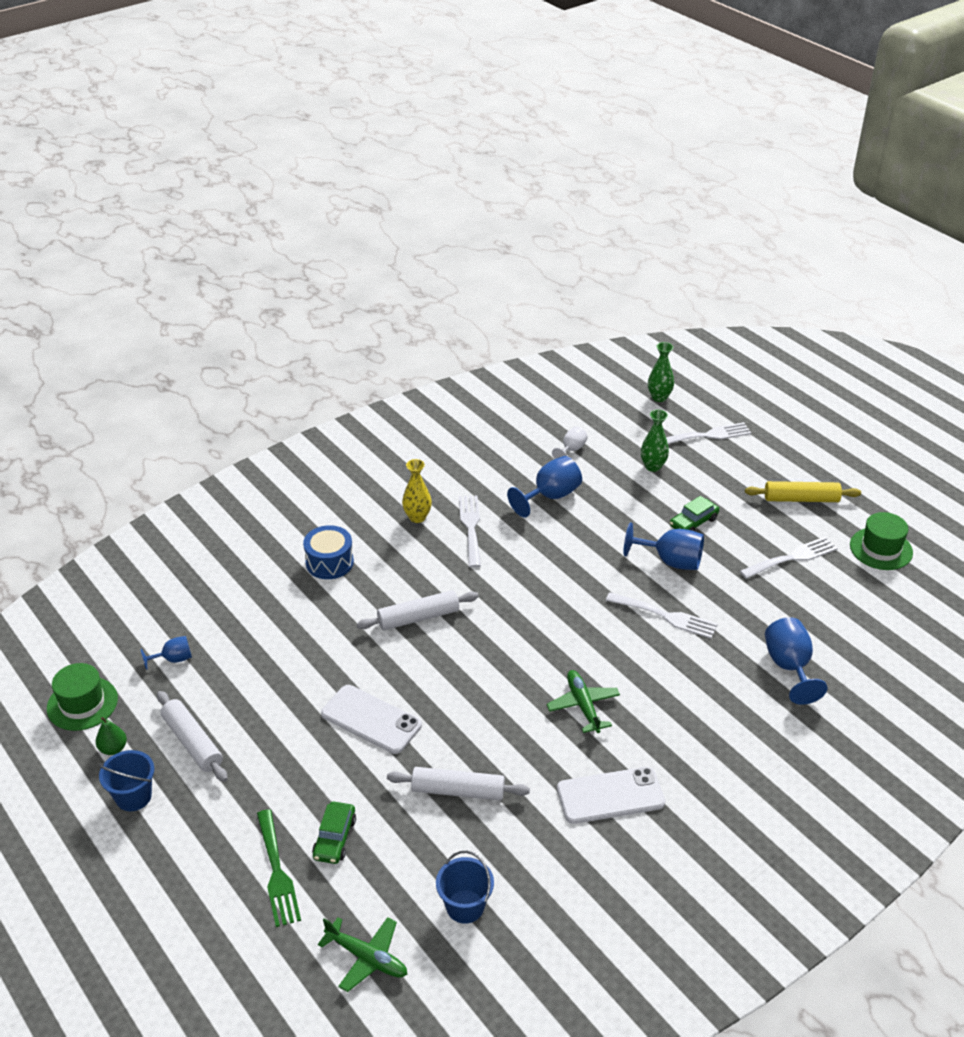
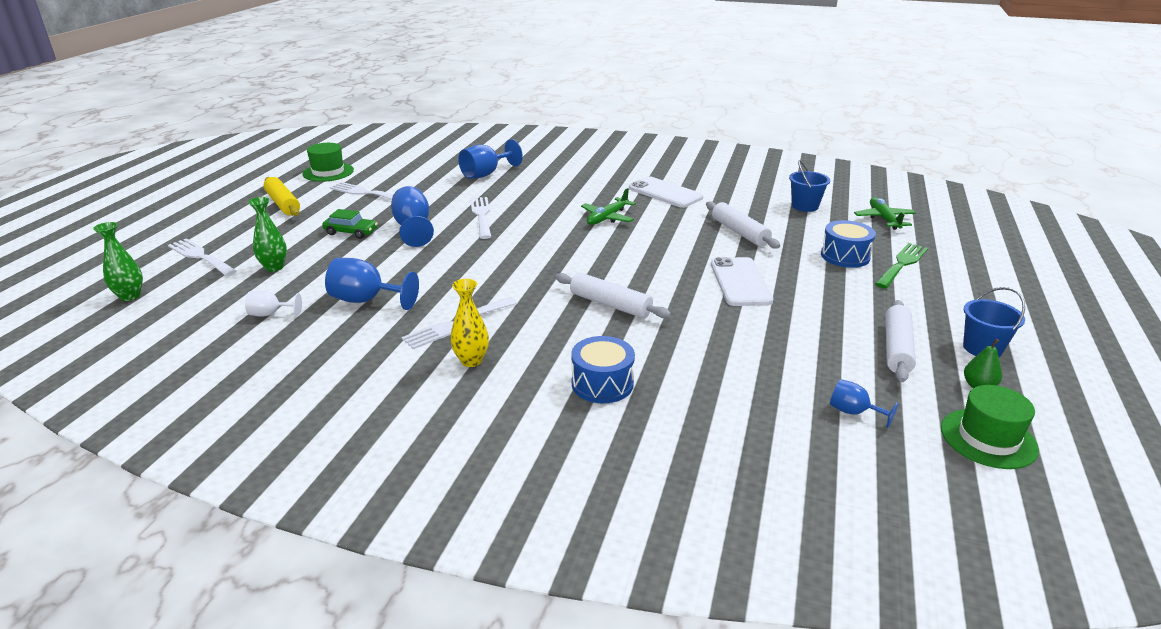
camera: 125 degrees left, 10 degrees down
green car [312,802,356,864] -> blue drum [821,220,876,268]

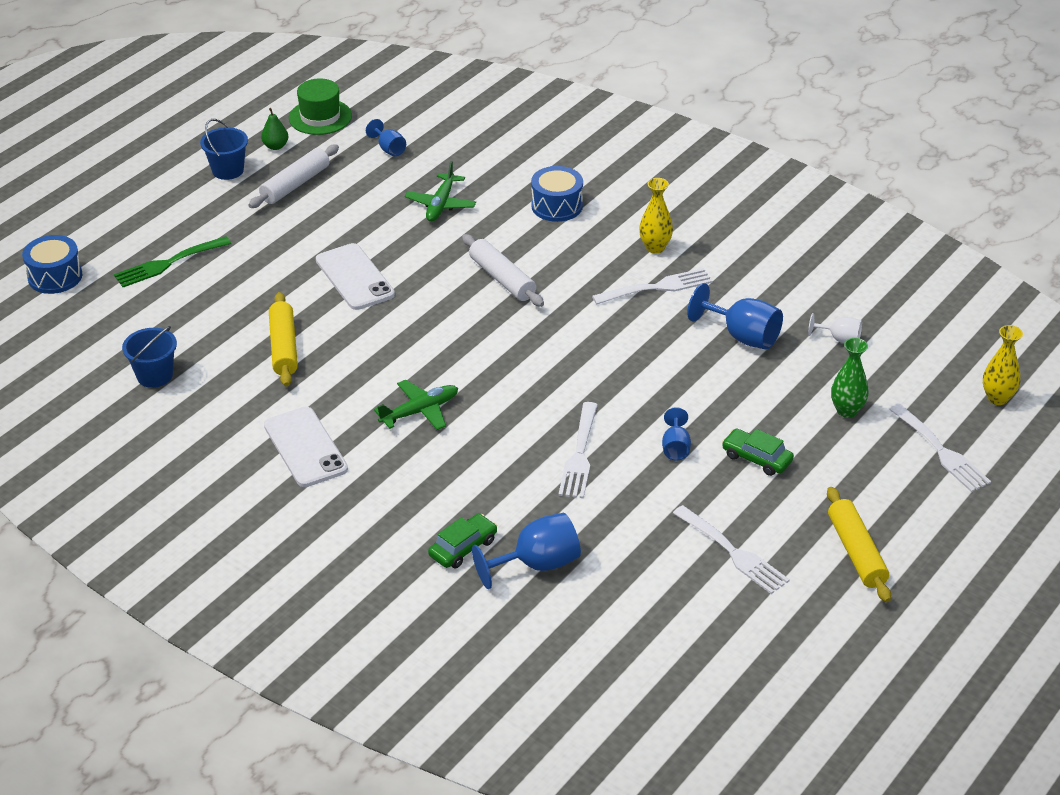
camera: 160 degrees left, 10 degrees up
green vase [93,222,143,301] -> yellow vase [983,325,1023,405]
green hat [302,143,354,182] -> none
blue goblet [391,186,434,247] -> blue goblet [662,407,691,460], size x0.57
white rolling pin [706,201,780,249] -> yellow rolling pin [269,292,298,386]
white phone [711,257,773,306] -> white phone turned 45 degrees counterclockwise [316,243,395,310]
blue drum [821,220,876,268] -> blue drum moved to [22,235,83,294]
green plane [854,197,916,230] -> green plane moved to [405,161,476,222]
none -> green car [428,514,497,568]

